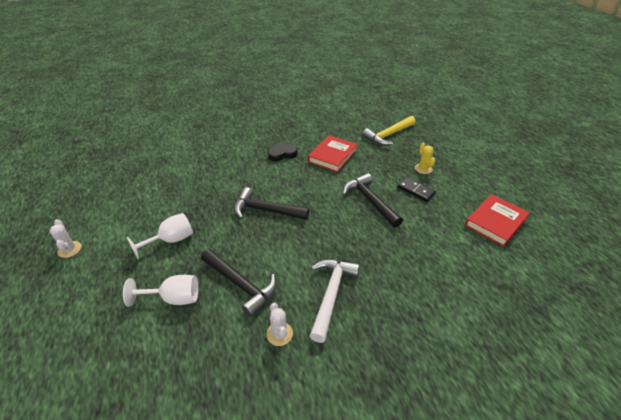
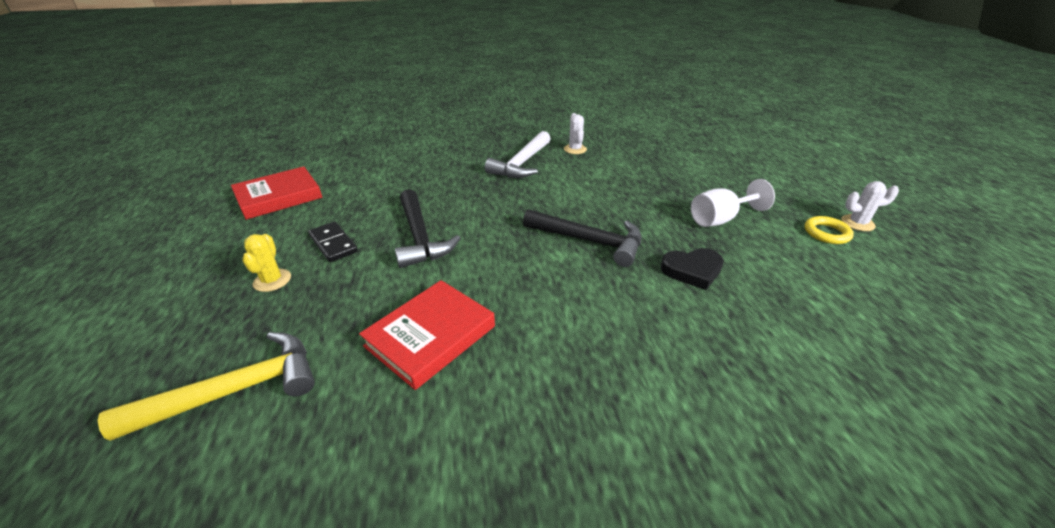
camera: 170 degrees left, 5 degrees down
white cactus [50,219,81,258] -> white cactus turned 75 degrees counterclockwise [841,181,899,231]
white goblet [123,275,199,307] -> none
black hammer [201,249,277,317] -> none
black heart [268,142,298,161] -> black heart moved to [660,248,724,290]
none -> yellow ring [804,216,854,244]

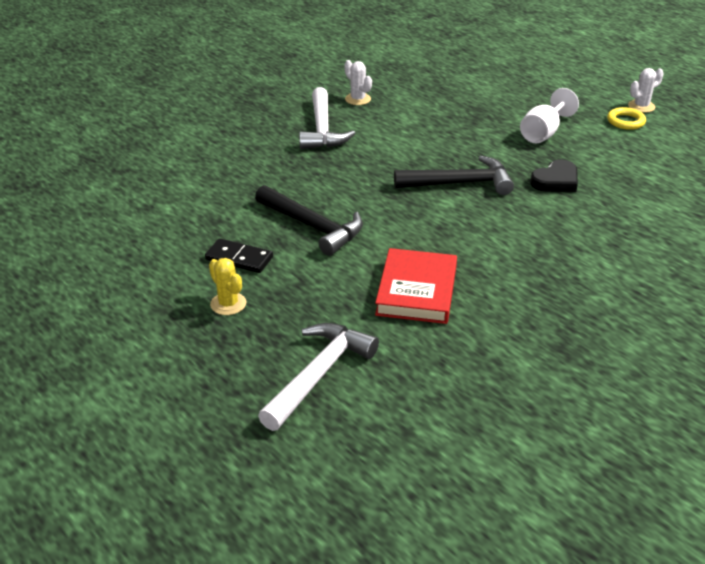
camera: 30 degrees left, 0 degrees up
yellow hammer [98,332,315,441] -> white hammer [258,323,379,431]
red book [231,166,322,220] -> none

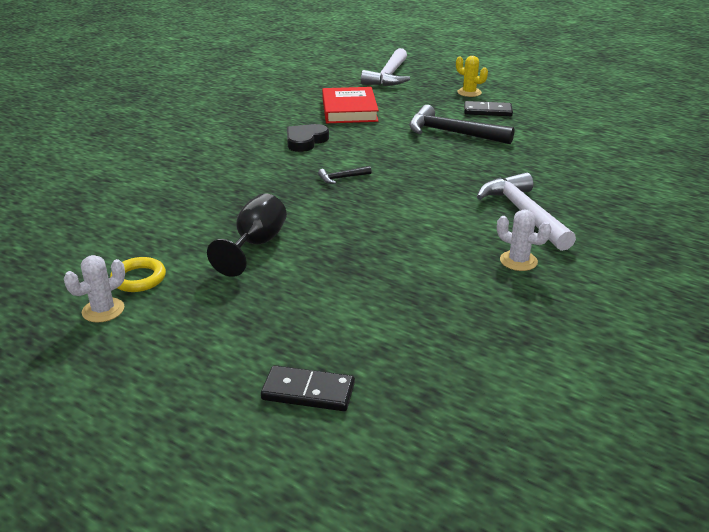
camera: 165 degrees right, 5 degrees down
black hammer [394,156,514,195] -> black hammer [318,166,372,184], size x0.44
white goblet [520,88,579,144] -> black goblet [207,193,287,277]
black heart [530,160,578,192] -> black heart moved to [287,124,329,152]
none -> black domino [261,365,355,411]

